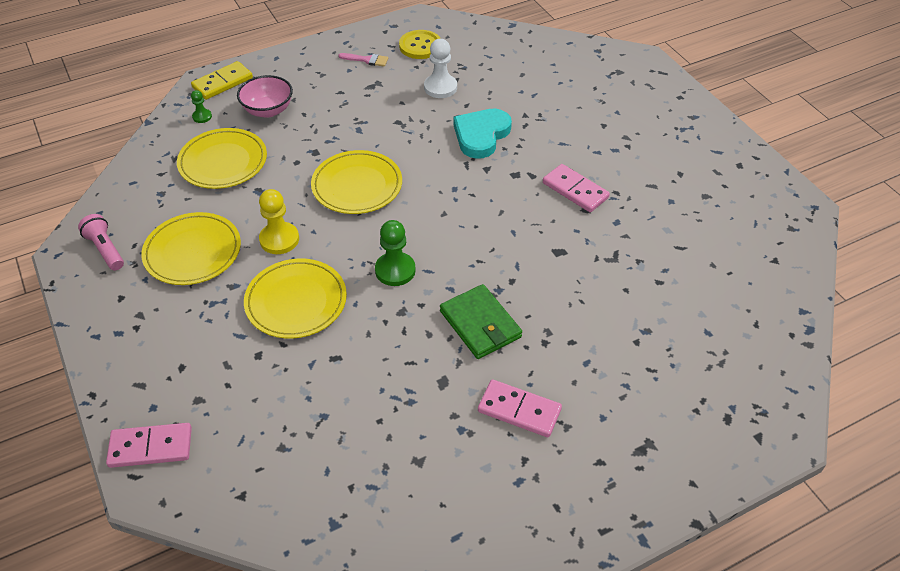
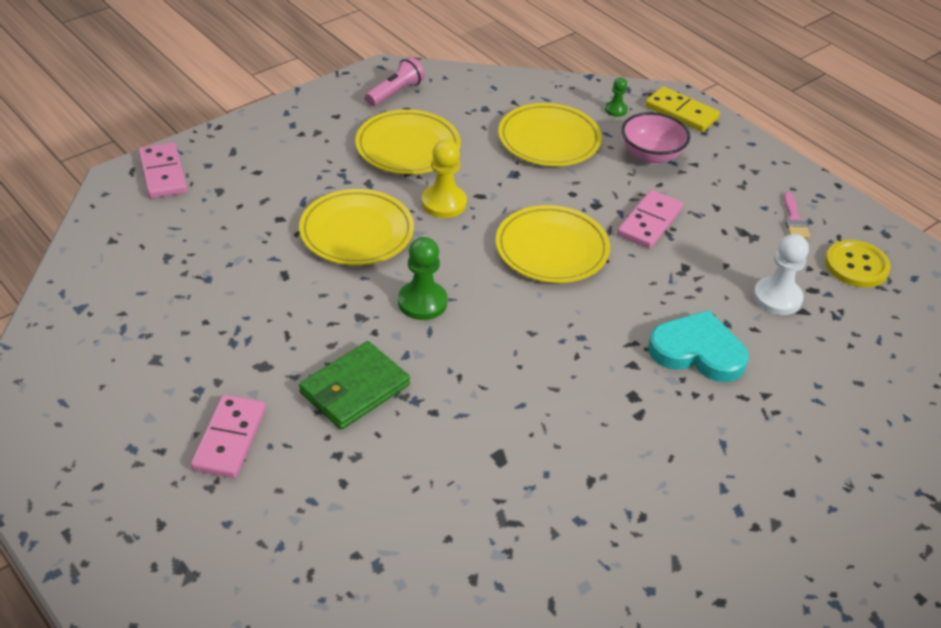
camera: 75 degrees right, 5 degrees down
pink domino [543,164,610,212] -> pink domino moved to [617,190,683,249]

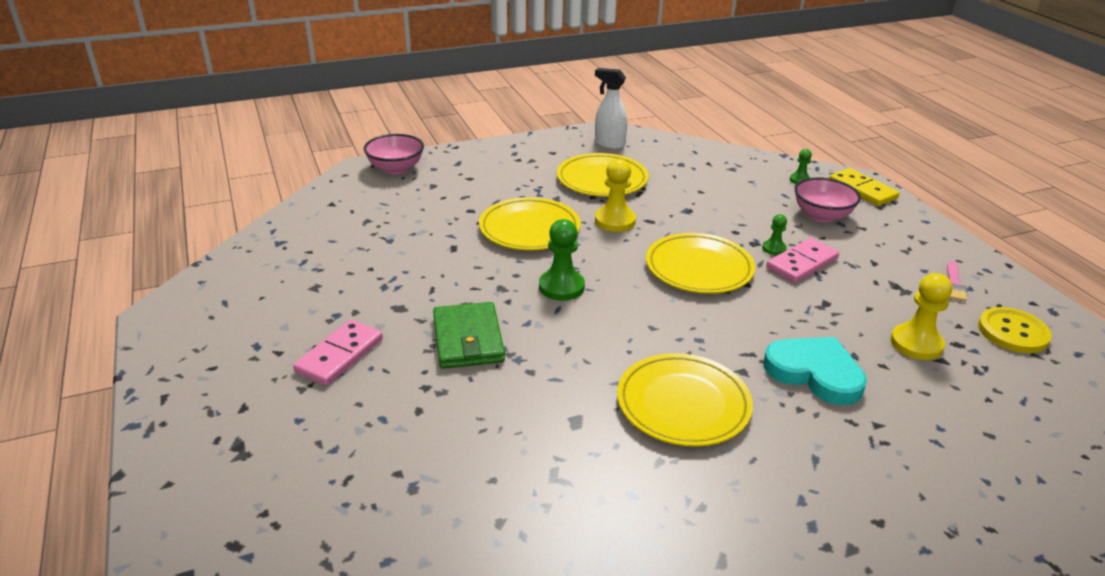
camera: 20 degrees right, 10 degrees down
pink domino [139,142,187,198] -> pink bowl [364,134,424,175]
green wallet [299,341,410,430] -> green wallet turned 75 degrees counterclockwise [433,302,505,369]
pink flashlight [365,57,425,106] -> white spray bottle [595,68,627,149]
yellow plate [498,103,602,166] -> yellow plate moved to [617,353,753,447]
white pawn [753,234,809,315] -> yellow pawn [890,273,952,360]
none -> green pawn [762,214,787,255]

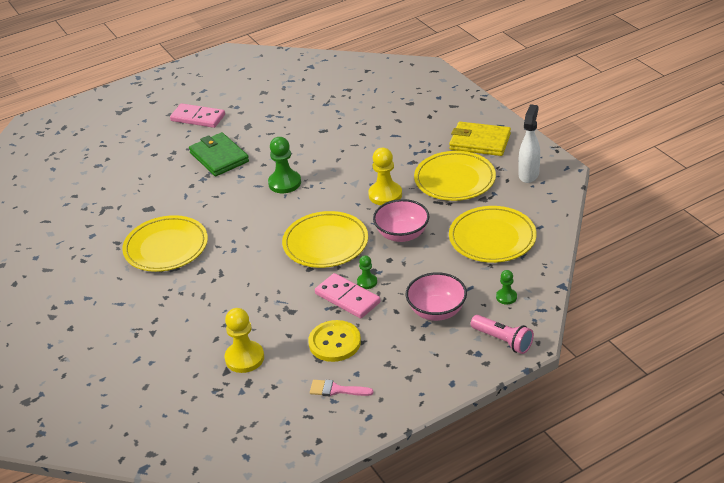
camera: 85 degrees right, 5 degrees up
pink bowl [364,134,424,175] -> pink bowl moved to [373,199,430,242]
green wallet [433,302,505,369] -> green wallet turned 75 degrees clockwise [189,132,249,176]
yellow plate [479,197,581,250] -> yellow plate moved to [449,206,537,263]
turquoise heart [763,337,867,405] -> none
yellow domino [829,168,900,206] -> pink flashlight [471,315,534,354]
yellow button [978,307,1052,353] -> yellow button moved to [308,320,361,362]
none -> yellow wallet [449,122,511,156]

